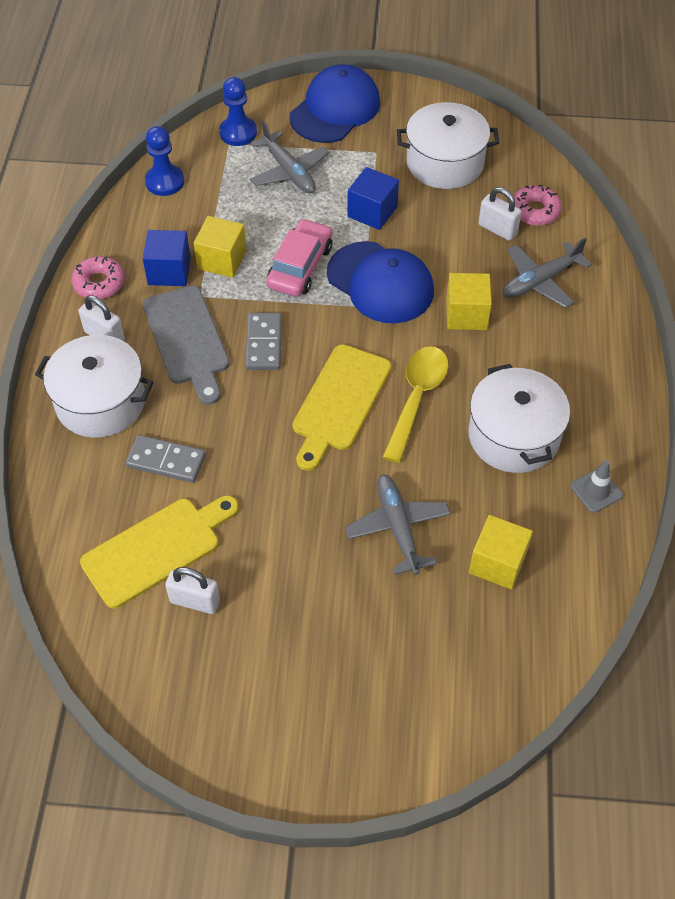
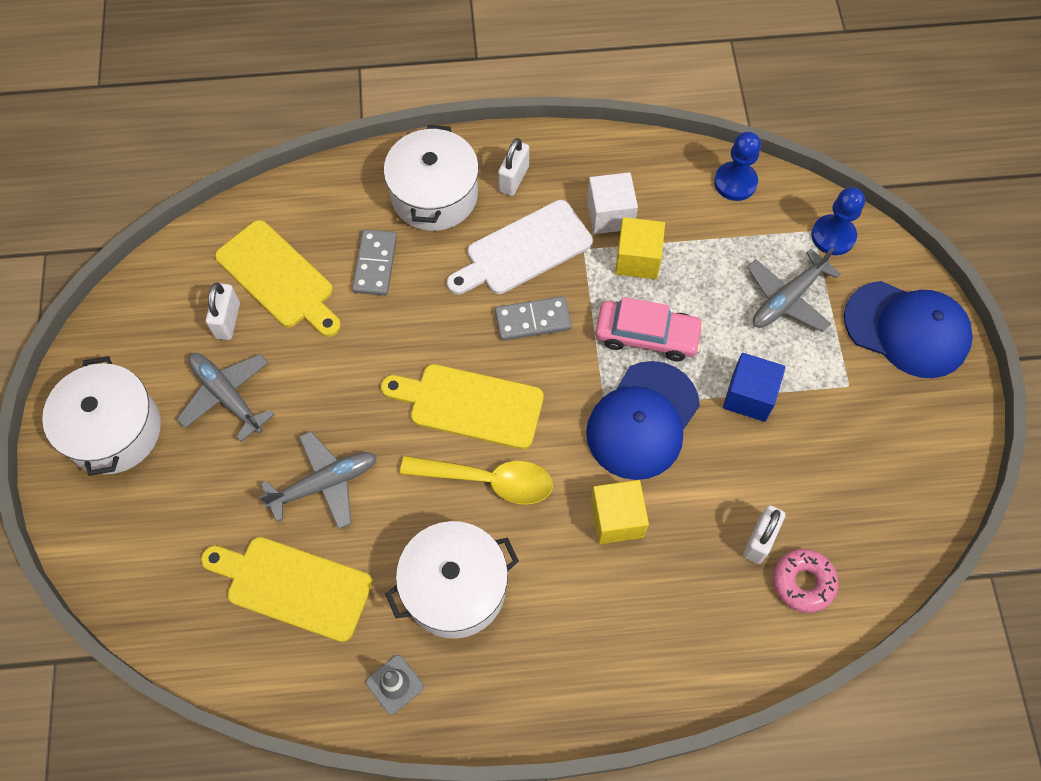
camera: 80 degrees right, 10 degrees up
pink donut [71,256,125,299] -> none
blue cube [143,230,191,286] -> white cube [587,172,638,234]
grey cutting board [143,285,229,405] -> white cutting board [447,200,593,294]
white pot [397,102,499,189] -> white pot moved to [42,356,161,476]
yellow cube [469,515,533,590] -> yellow cutting board [201,537,373,642]
grey plane [502,237,592,308] -> grey plane moved to [177,353,274,442]

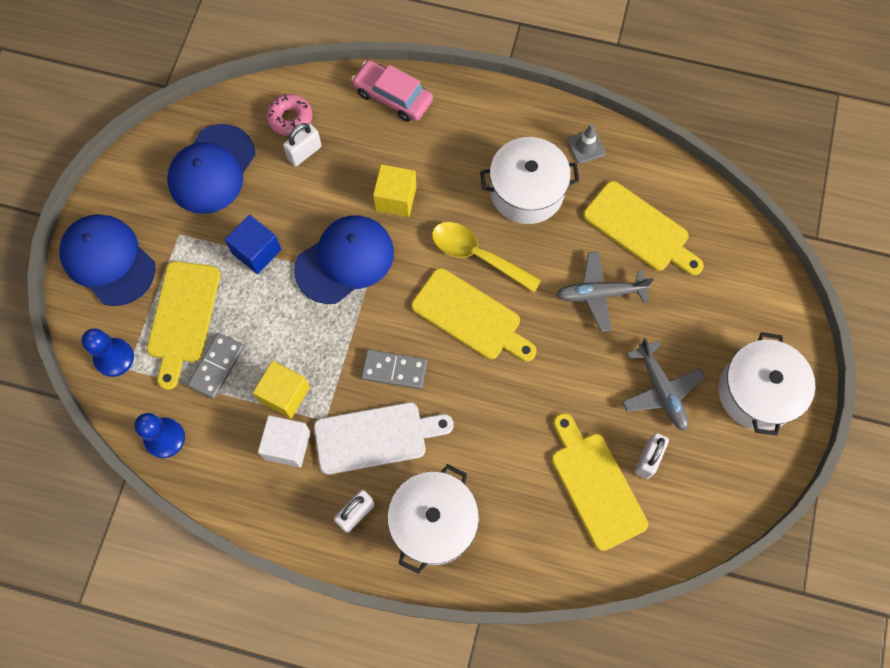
camera: 160 degrees left, 5 degrees up
grey domino [352,229,397,296] -> grey domino moved to [187,333,244,399]
pink car [595,297,704,361] -> pink car moved to [351,60,433,122]
grey plane [748,247,841,332] -> yellow cutting board [147,261,220,390]
none -> blue cap [167,124,256,214]

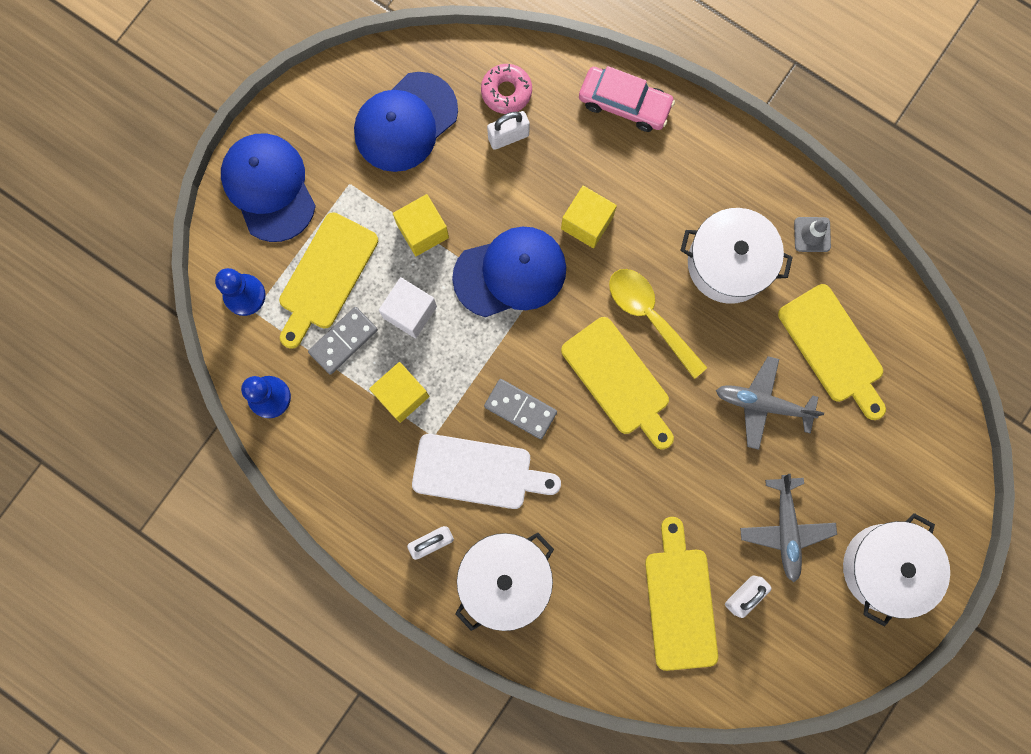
camera: 20 degrees right, 10 degrees up
blue cube [225,214,281,274] -> yellow cube [393,194,449,256]
white cube [258,415,311,468] -> white cube moved to [379,277,437,339]
pink car [351,60,433,122] -> pink car turned 150 degrees clockwise [579,66,675,132]

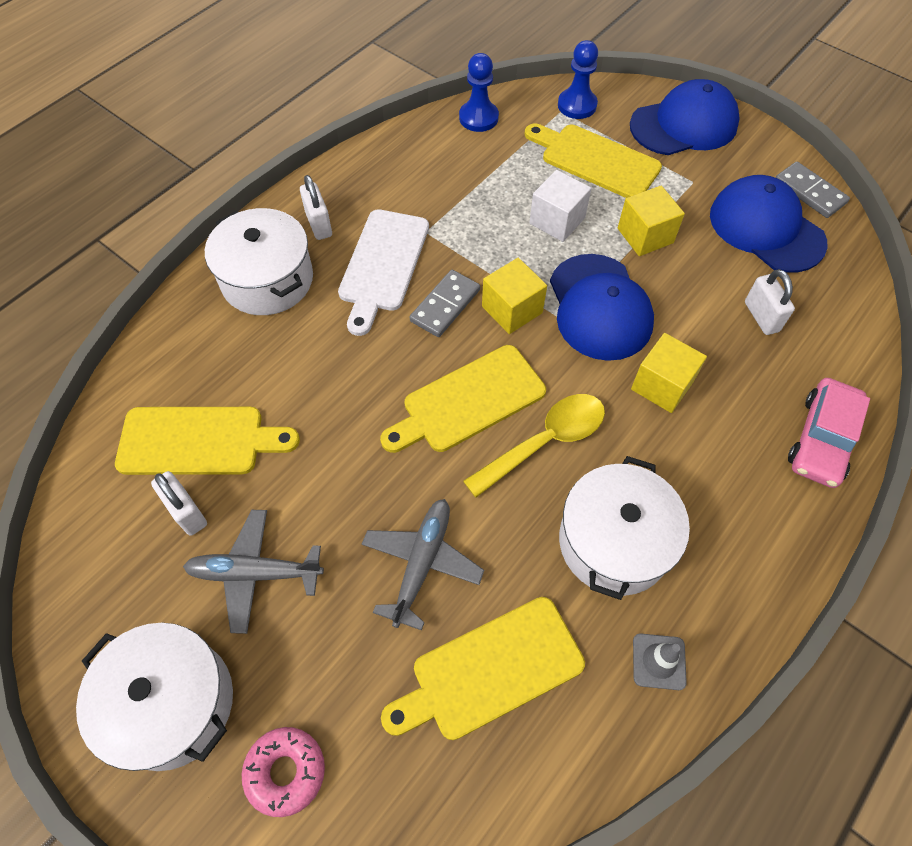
camera: 95 degrees right, 20 degrees down
grey domino [308,307,378,375] -> grey domino moved to [775,162,850,218]
yellow cube [369,362,430,423] -> yellow cube moved to [482,258,547,334]
pink donut [481,64,532,114] -> pink donut moved to [242,727,325,817]

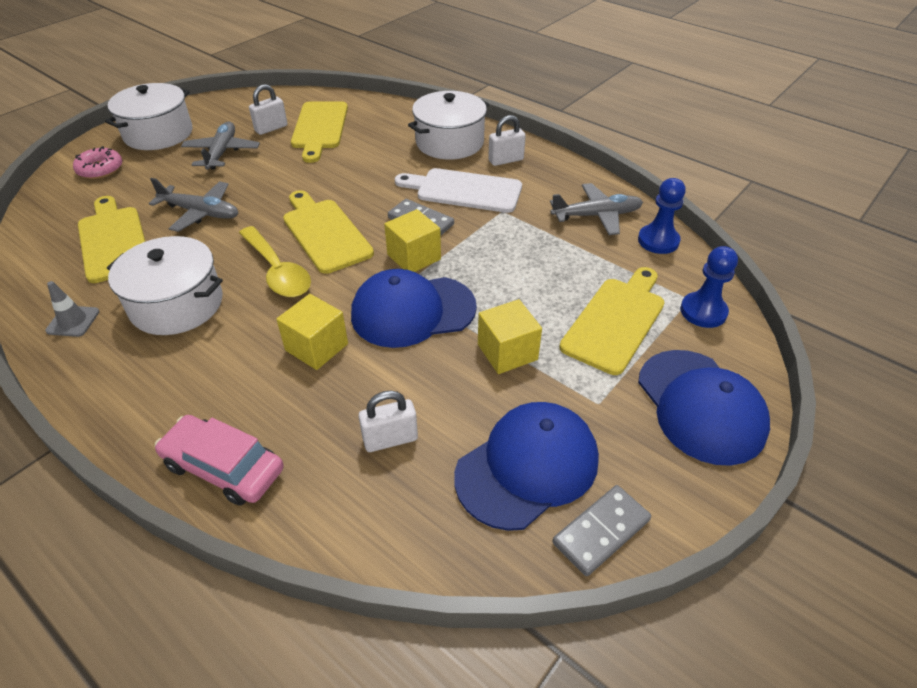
camera: 90 degrees right, 15 degrees down
white cube [529,170,591,242] -> none
none -> grey plane [550,183,643,235]

